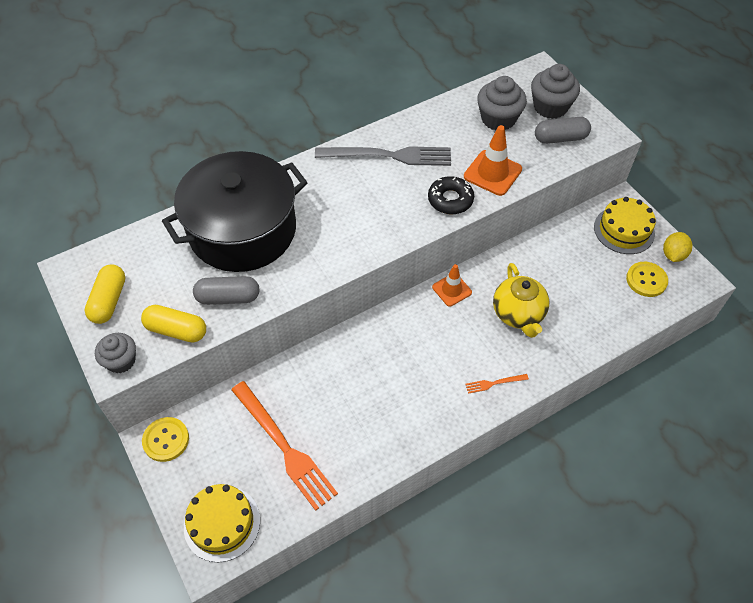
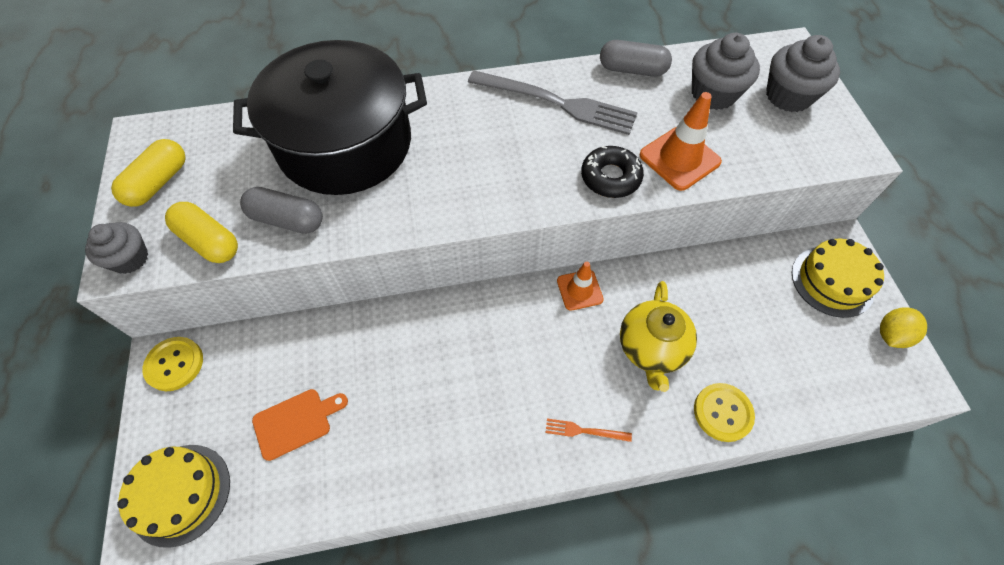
camera: 20 degrees right, 5 degrees up
orange fork [231,381,338,511] -> orange cutting board [252,389,348,461]
grey capsule [535,117,591,144] -> grey capsule moved to [600,40,672,77]
yellow button [626,262,668,297] -> yellow button moved to [694,383,755,442]

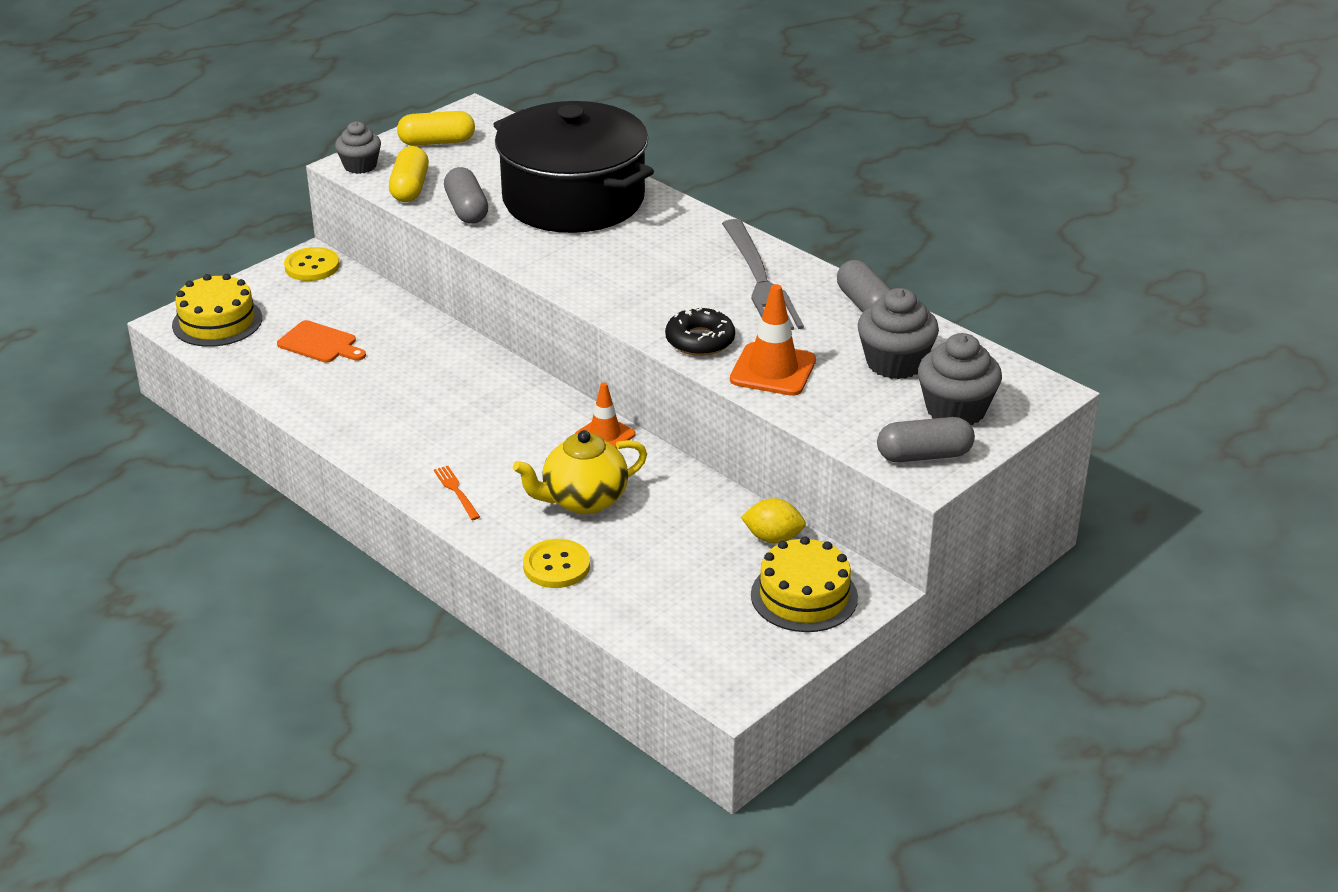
camera: 55 degrees right, 25 degrees down
yellow lemon [880,307,927,348] -> yellow lemon moved to [741,498,806,543]
none -> grey capsule [877,417,975,462]

